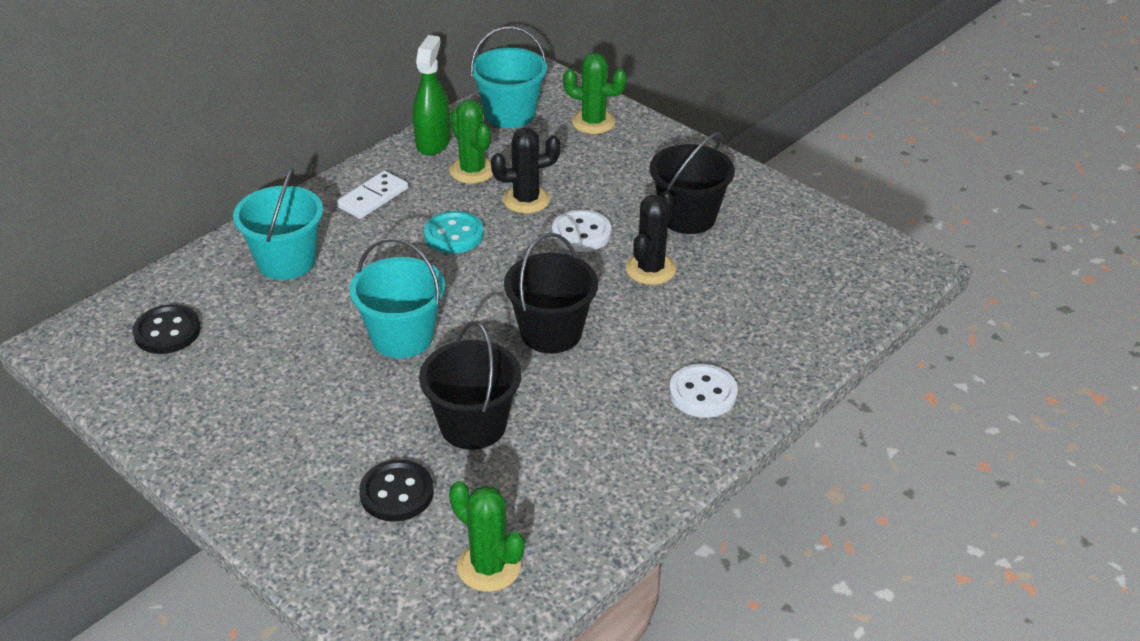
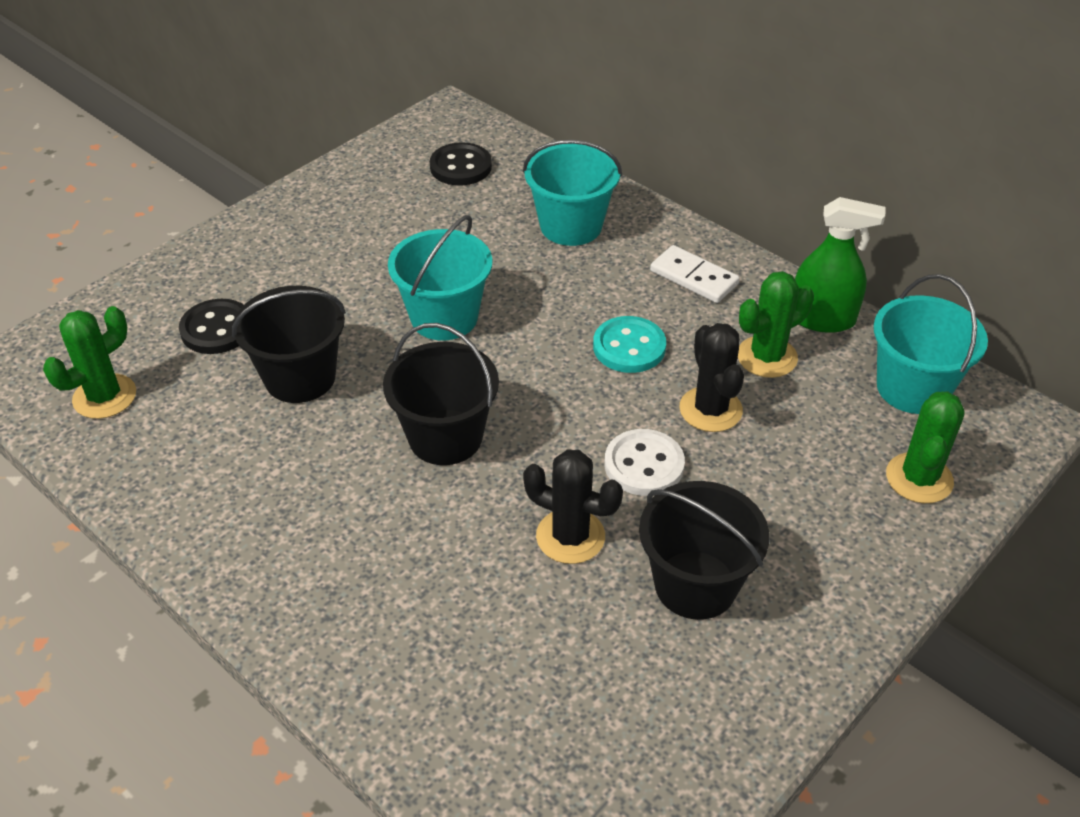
camera: 90 degrees right, 5 degrees up
white button [669,364,738,418] -> none

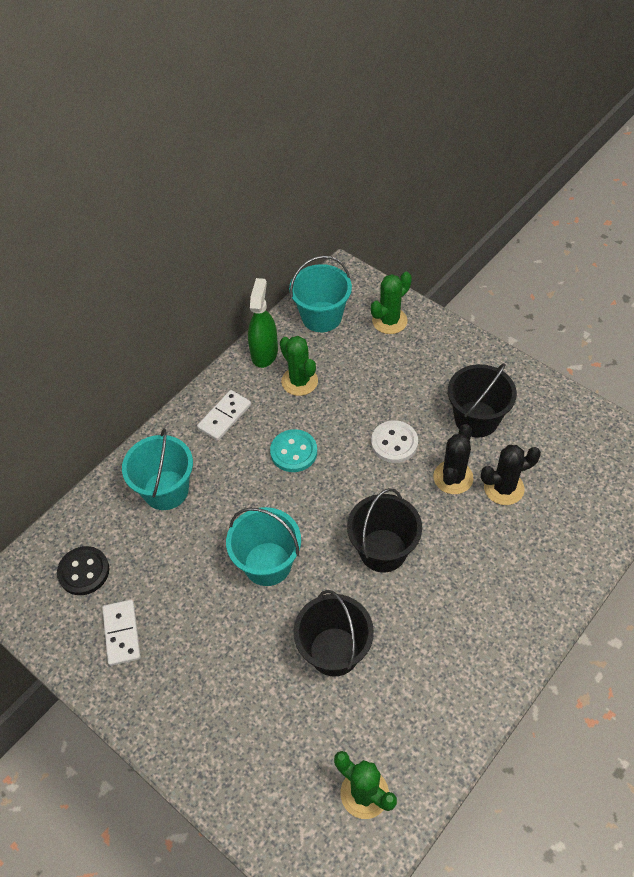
camera: 90 degrees left, 10 degrees up
black button [179,299,244,354] -> none
black cactus [679,323,744,432] -> black cactus moved to [481,445,541,505]
green cactus [886,391,965,503] -> green cactus turned 60 degrees counterclockwise [371,272,412,334]
none -> white domino [102,600,141,666]

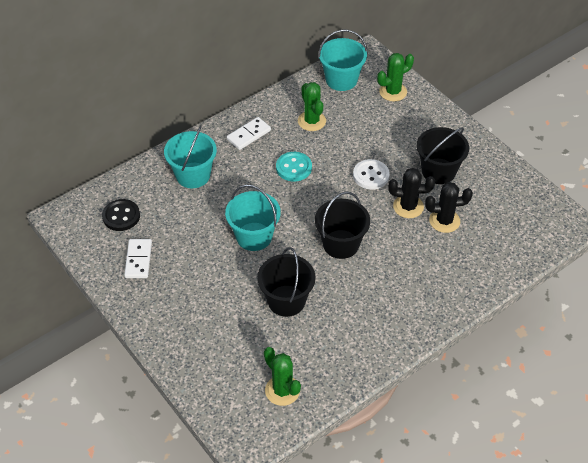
camera: 10 degrees right, 5 degrees down
green spray bottle [248,278,278,368] -> none
black cactus [433,424,474,494] -> black cactus turned 60 degrees clockwise [388,168,435,218]

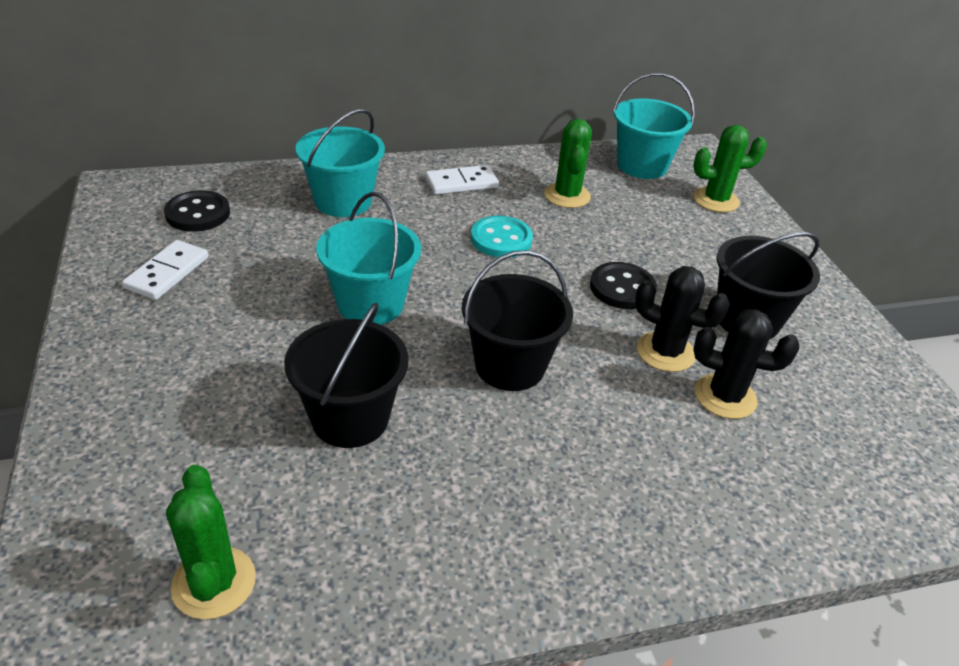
camera: 20 degrees right, 10 degrees down
white button [353,159,390,190] -> black button [590,262,657,309]

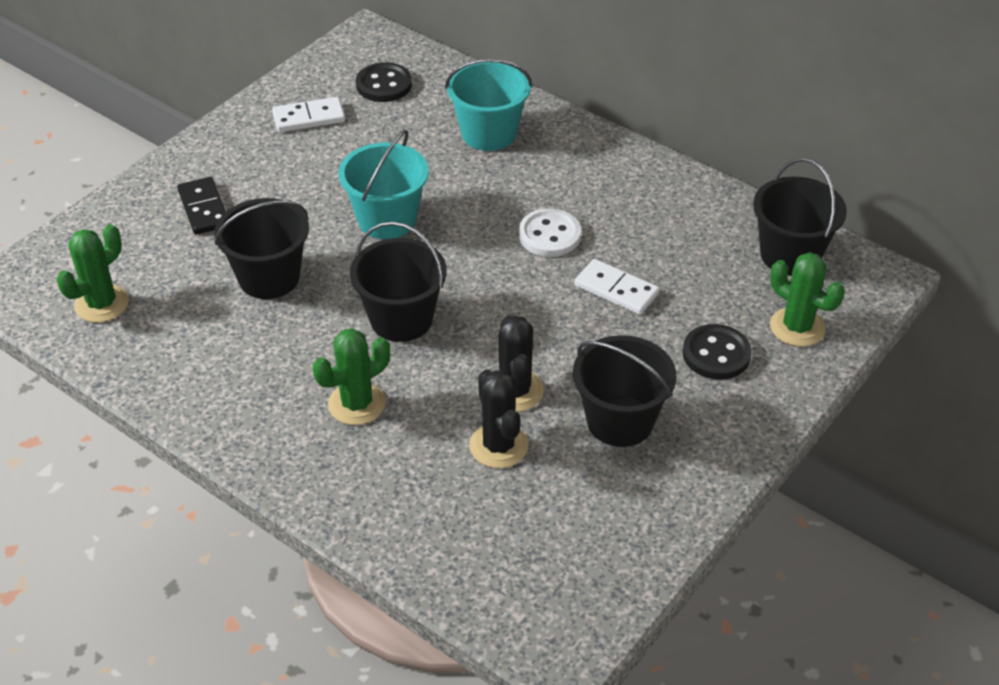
camera: 55 degrees right, 5 degrees up
white domino [426,165,499,195] -> white domino moved to [575,259,659,315]
turquoise button [471,216,533,257] -> white button [519,209,581,257]
green cactus [544,119,592,208] -> green cactus moved to [313,328,390,425]
black button [590,262,657,309] -> black button moved to [683,324,752,380]
turquoise bucket [613,73,695,179] -> black bucket [753,158,847,276]
none -> black domino [177,177,226,235]

